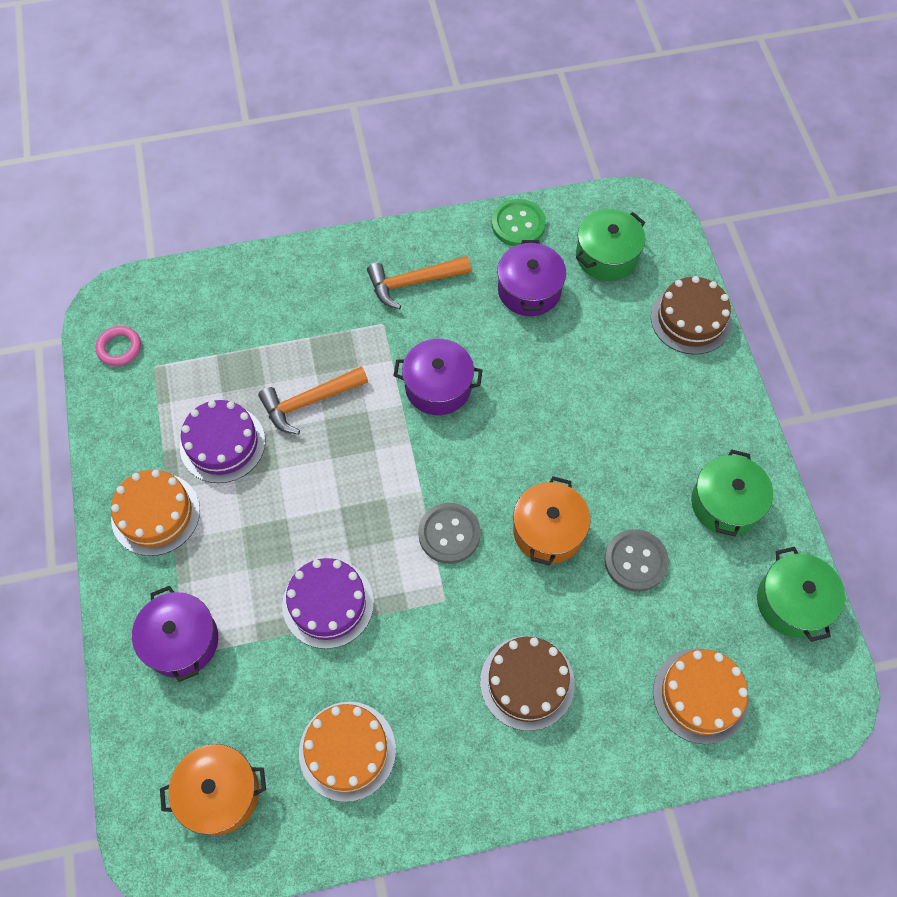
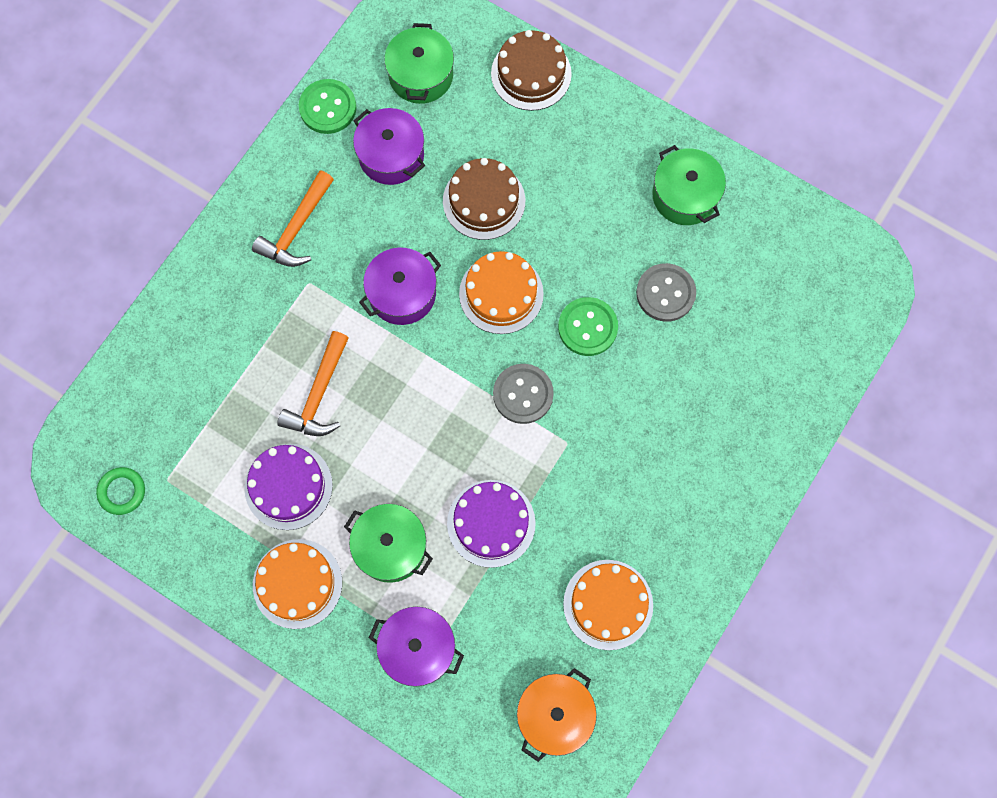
camera: 45 degrees left, 10 degrees up
pink ring [96,326,141,366] -> green ring [96,467,145,515]
brown cake [480,636,575,731] -> brown cake moved to [443,158,525,240]
orange pot [513,476,591,566] -> green button [558,297,618,356]
orange cake [653,648,749,744] -> orange cake moved to [459,251,544,334]
green pot [757,547,845,642] -> green pot moved to [344,504,433,583]

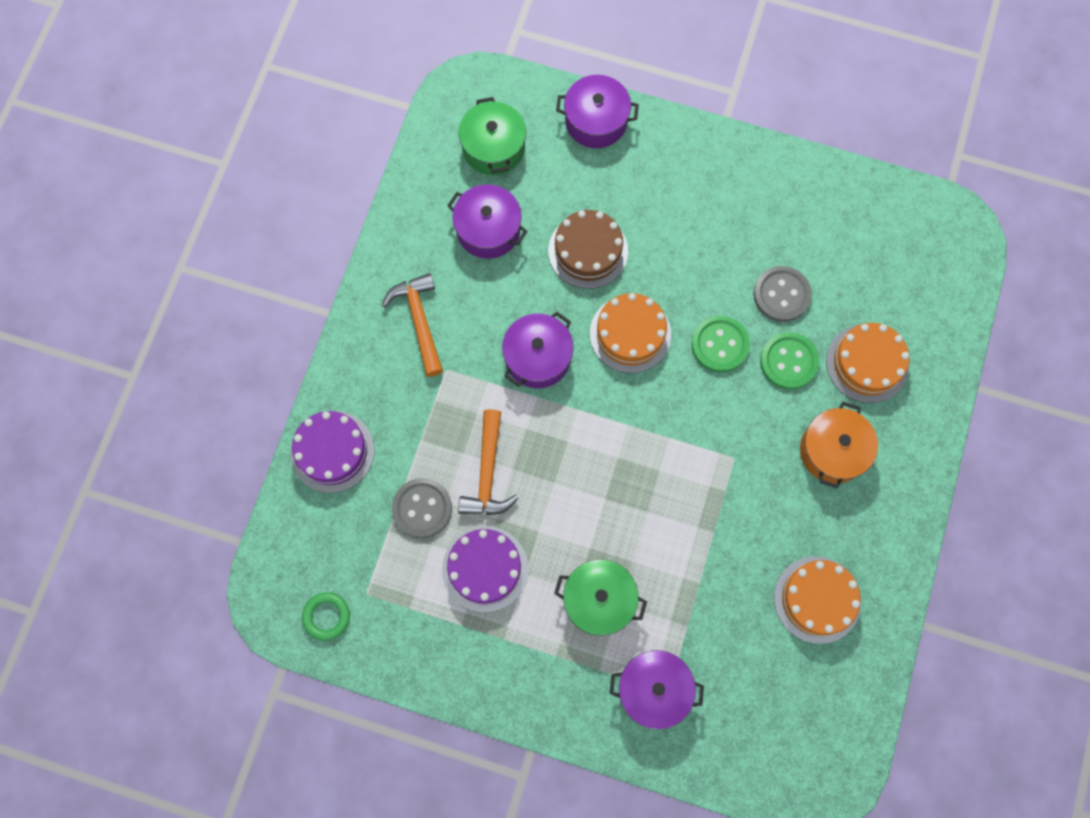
camera: 15 degrees left, 0 degrees up
orange hammer [252,170,334,267] -> orange hammer turned 150 degrees clockwise [382,273,443,377]
orange cake [253,539,342,629] -> orange cake moved to [826,323,909,403]
green button [299,79,356,134] -> green button moved to [760,332,819,390]
purple cake [447,480,536,568] -> purple cake moved to [290,411,375,493]
brown cake [491,30,572,111] -> purple pot [556,75,639,148]
grey button [493,364,554,424] -> grey button moved to [392,478,452,538]
orange pot [517,668,597,762] -> orange pot moved to [800,402,878,489]
green pot [652,145,726,225] -> none

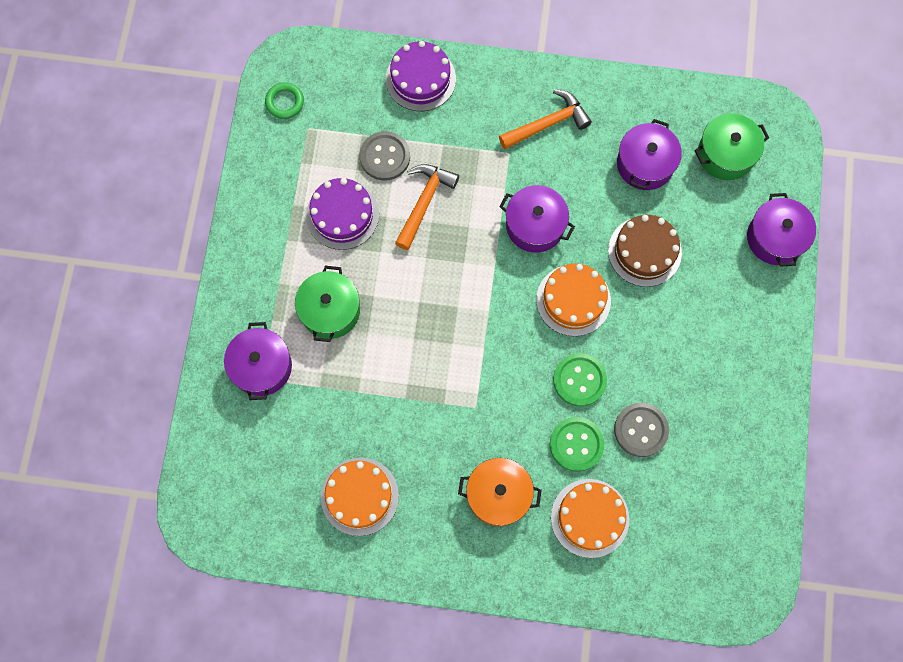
camera: 80 degrees right, 0 degrees up
orange hammer [458,409,519,515] -> orange hammer turned 120 degrees clockwise [395,164,459,250]

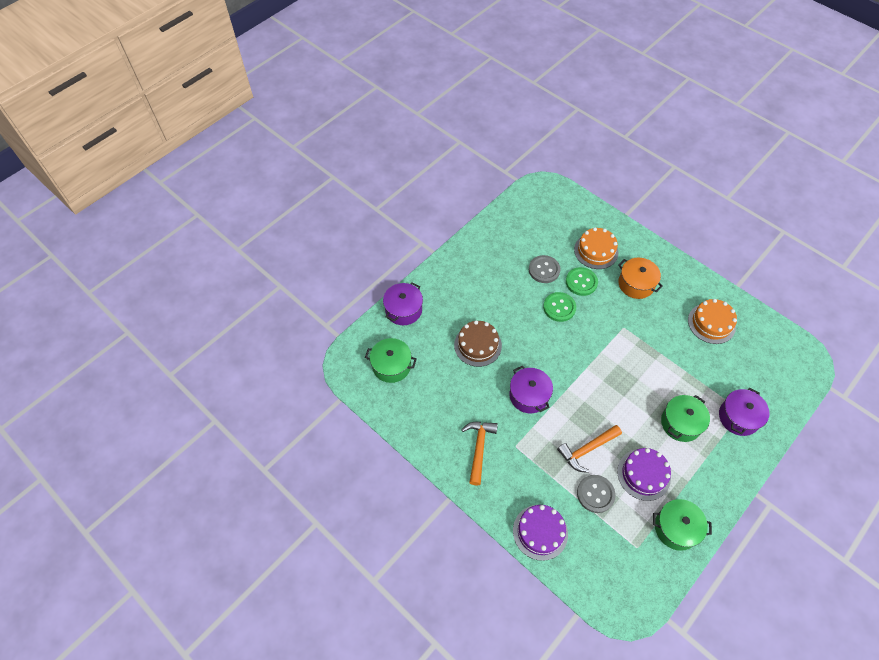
camera: 145 degrees left, 15 degrees down
green ring [265,82,304,119] -> none
orange hammer [499,89,592,149] -> orange hammer turned 90 degrees clockwise [461,422,498,486]
orange cake [536,264,611,336] -> none
purple pot [617,119,682,190] -> none
none -> green pot [653,499,712,551]

